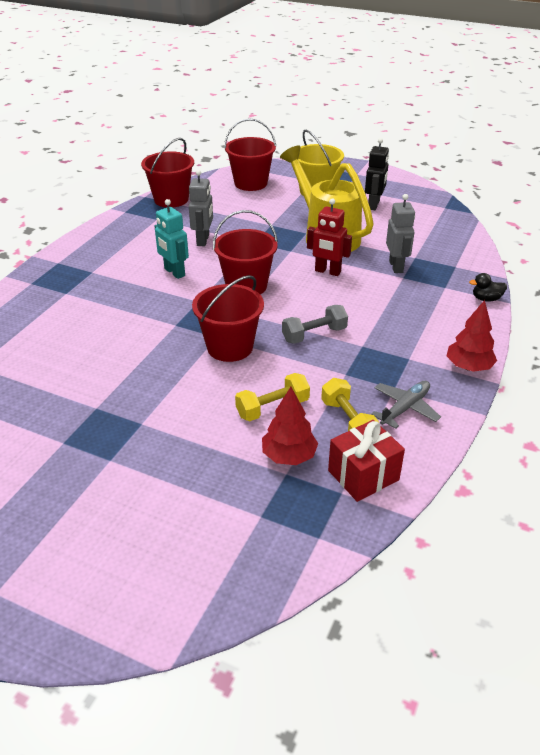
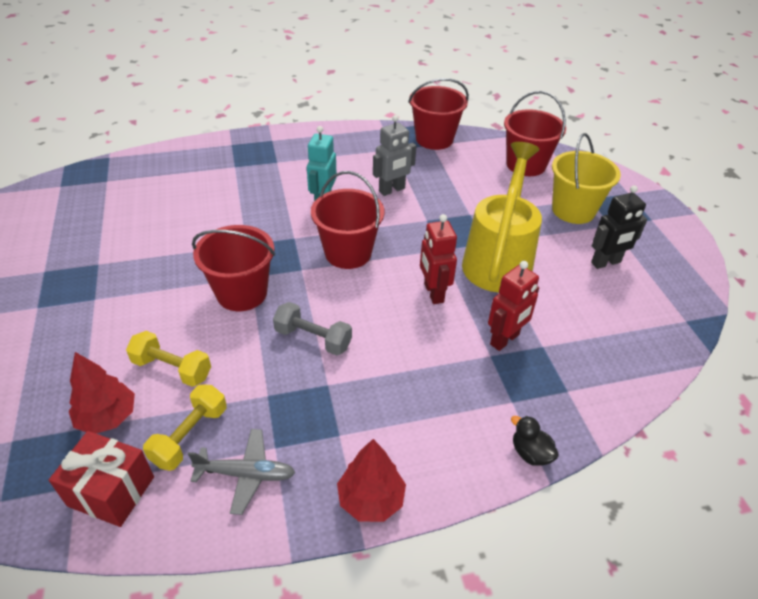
camera: 50 degrees right, 5 degrees up
grey robot [386,194,415,273] -> red robot [488,261,539,351]

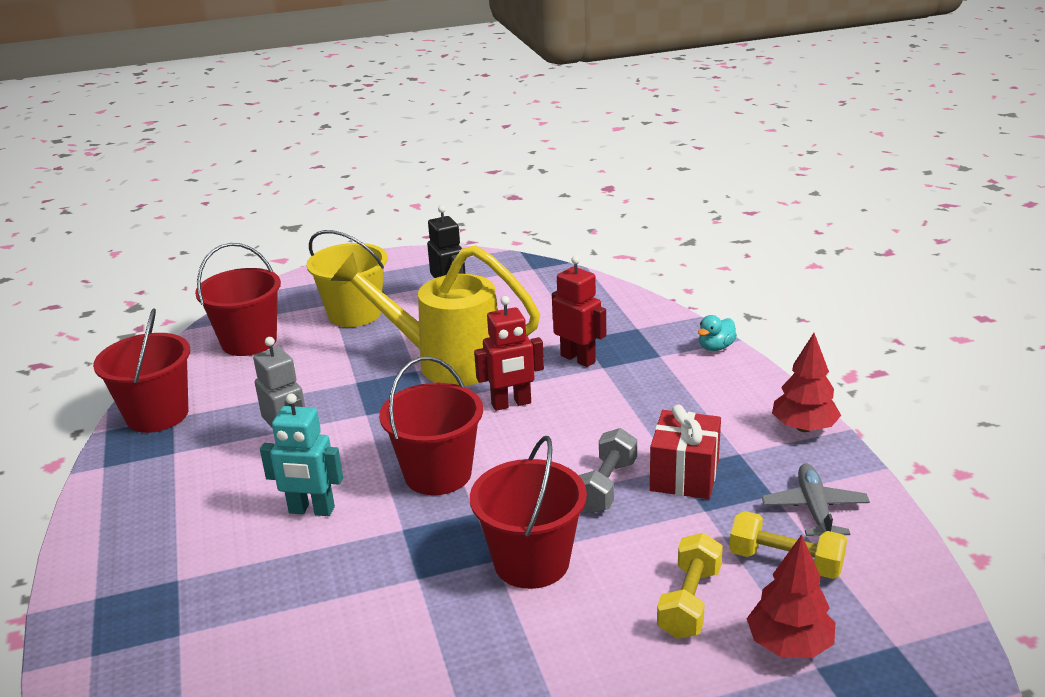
camera: 90 degrees left, 15 degrees down
red gift [49,431,154,527] -> red gift moved to [650,405,721,499]
black duck [511,416,559,466] -> turquoise duck [698,315,737,351]

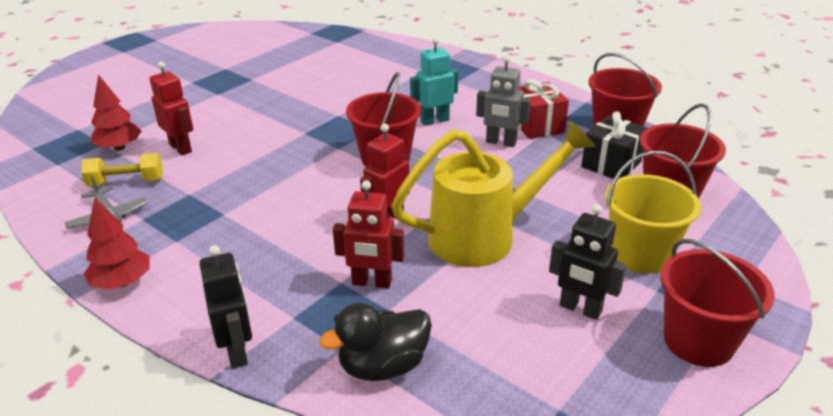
camera: 145 degrees right, 5 degrees up
red bucket [470,436,587,589] -> red bucket moved to [660,239,775,367]
grey dumbbell [578,428,637,513] -> none
red gift [650,405,721,499] -> red gift moved to [518,79,569,139]
yellow dumbbell [657,533,723,639] -> red robot [150,62,193,156]
turquoise duck [698,315,737,351] -> black robot [199,245,252,369]
none -> black duck [319,303,432,381]
none -> black gift [581,111,647,179]

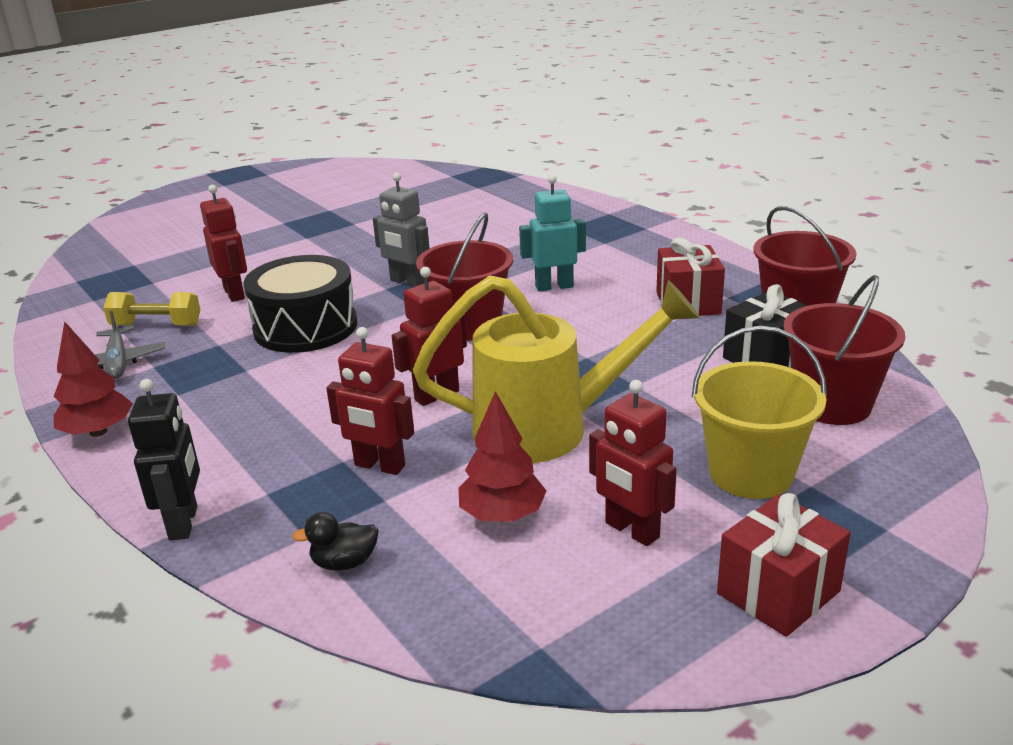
camera: 15 degrees right, 5 degrees down
red tree [91,74,142,151] -> red tree moved to [458,391,547,522]
black duck [319,303,432,381] -> black duck [292,512,379,571], size x0.56
grey robot [476,56,531,147] -> grey robot moved to [373,173,430,287]
black robot [549,204,626,320] -> red robot [589,380,677,546]
red bucket [660,239,775,367] -> red gift [717,493,851,637]
none -> black drum [243,255,357,353]

